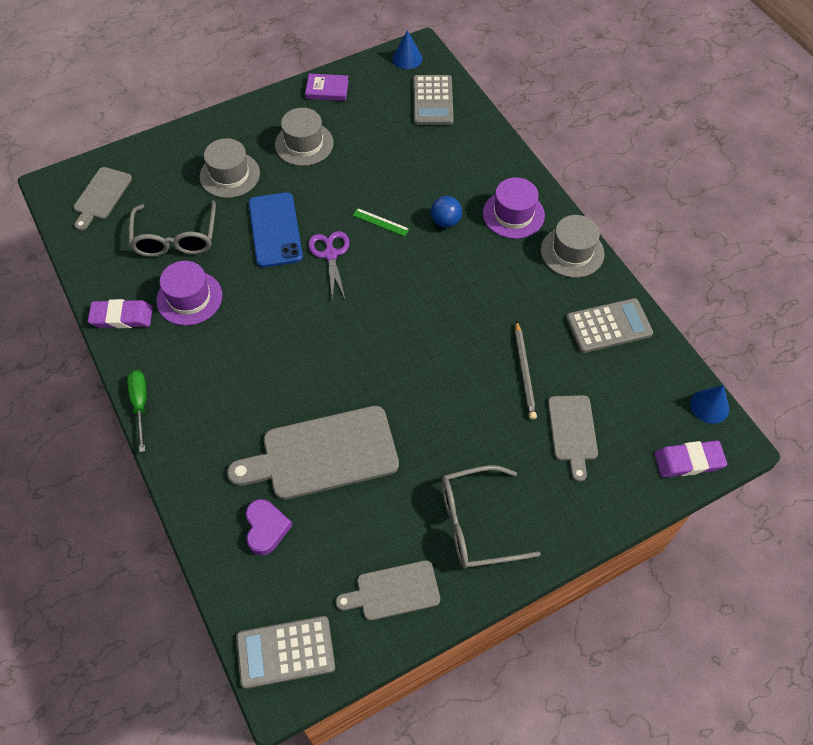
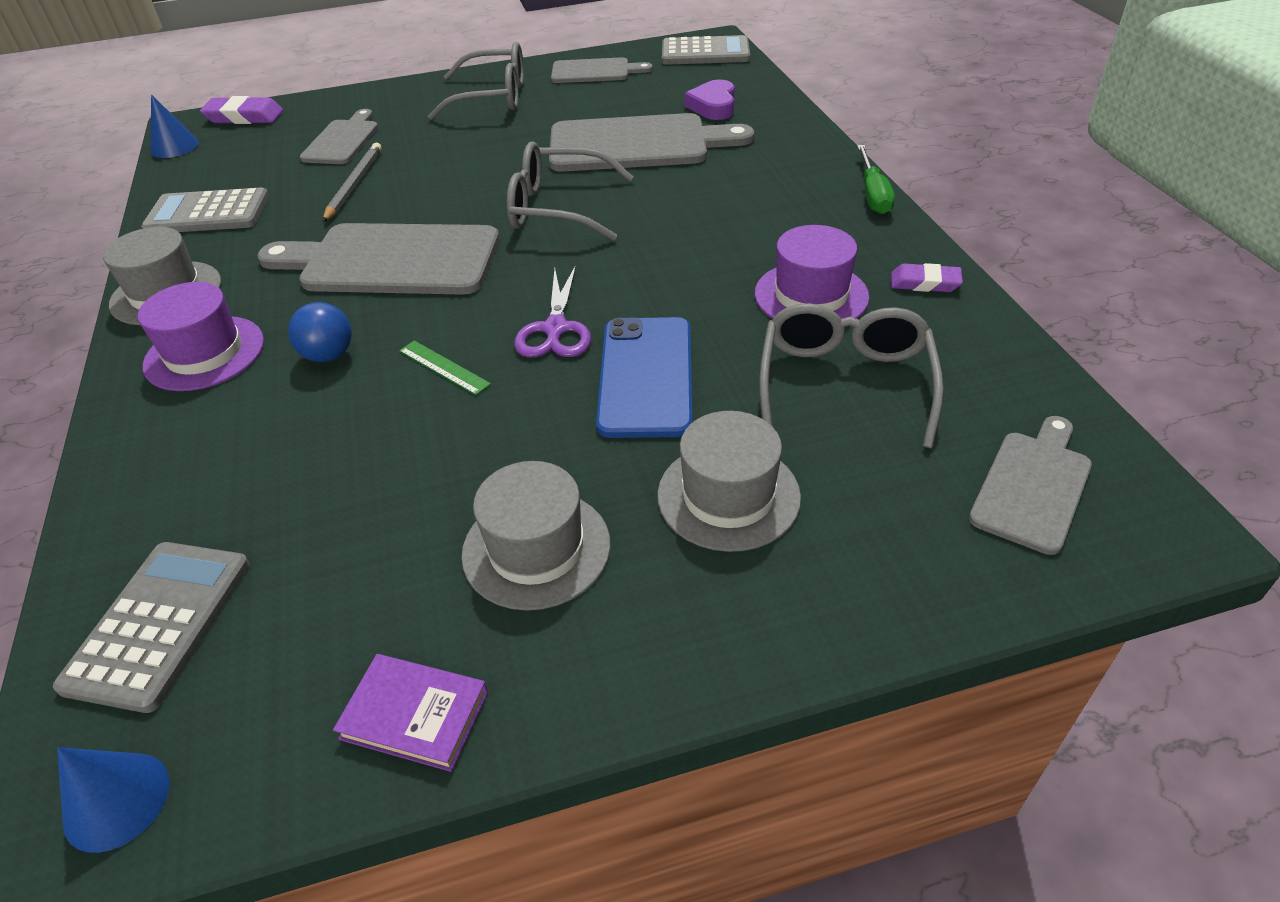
camera: 165 degrees left, 15 degrees down
purple eraser [88,299,153,328] -> purple eraser [891,263,963,292], size x0.66
none -> grey cutting board [257,223,500,295]
none -> grey glasses [507,142,633,241]

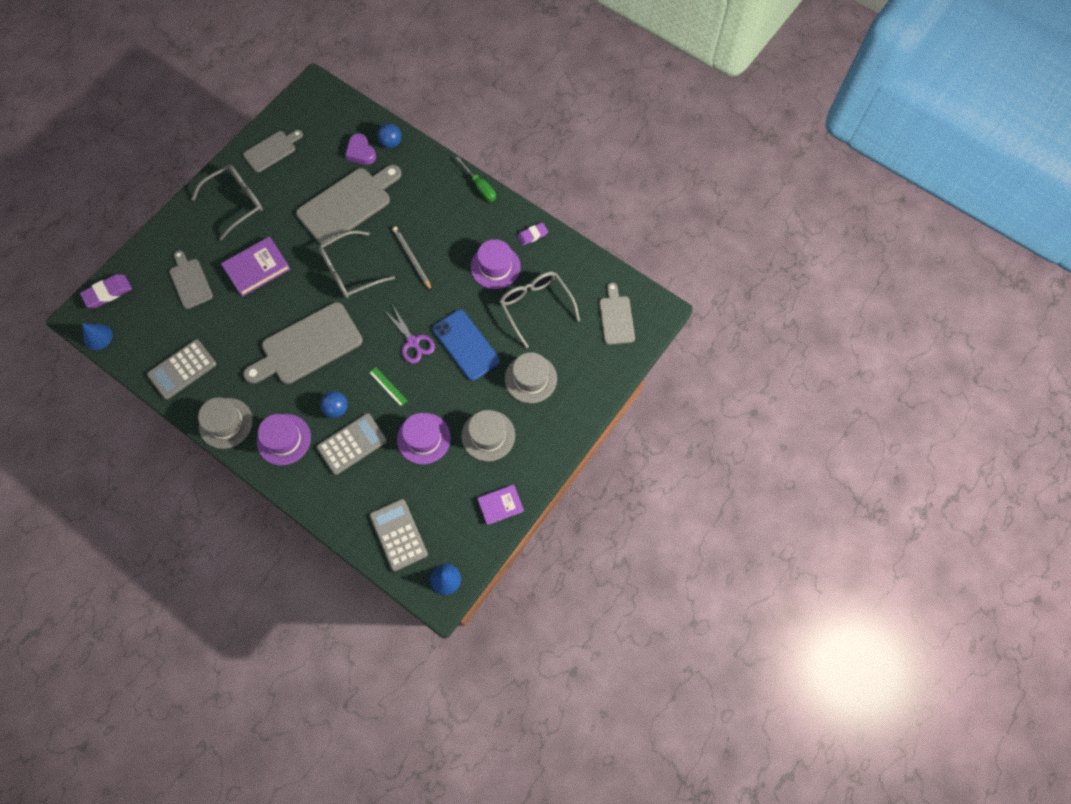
camera: 40 degrees left, 25 degrees up
grey pencil [323,143,382,222] -> grey pencil moved to [392,227,432,291]
green ruler [399,341,491,395] -> green ruler turned 45 degrees clockwise [369,367,408,406]
grey calculator [662,35,750,65] -> grey calculator moved to [317,413,387,475]
none -> purple book [221,236,290,297]
none -> blue ball [377,123,402,148]
none -> purple hat [397,413,451,464]

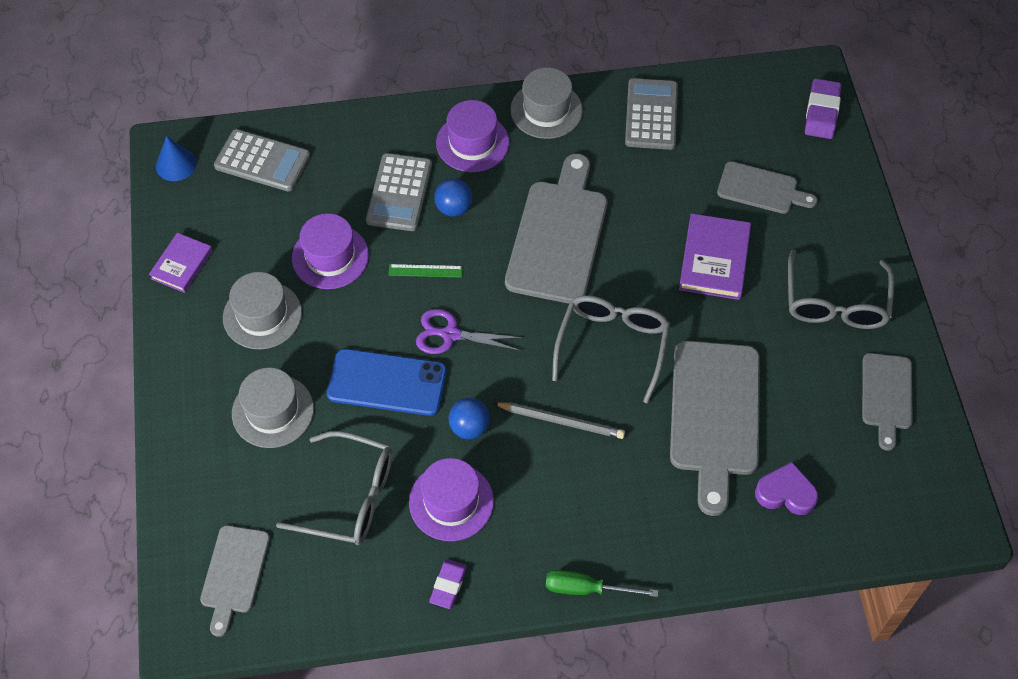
camera: 135 degrees right, 10 degrees down
blue cone [82,323,112,350] -> none
blue ball [377,123,402,148] -> blue ball moved to [449,398,490,439]
grey cutting board [599,283,635,345] -> grey cutting board turned 60 degrees clockwise [200,525,270,637]

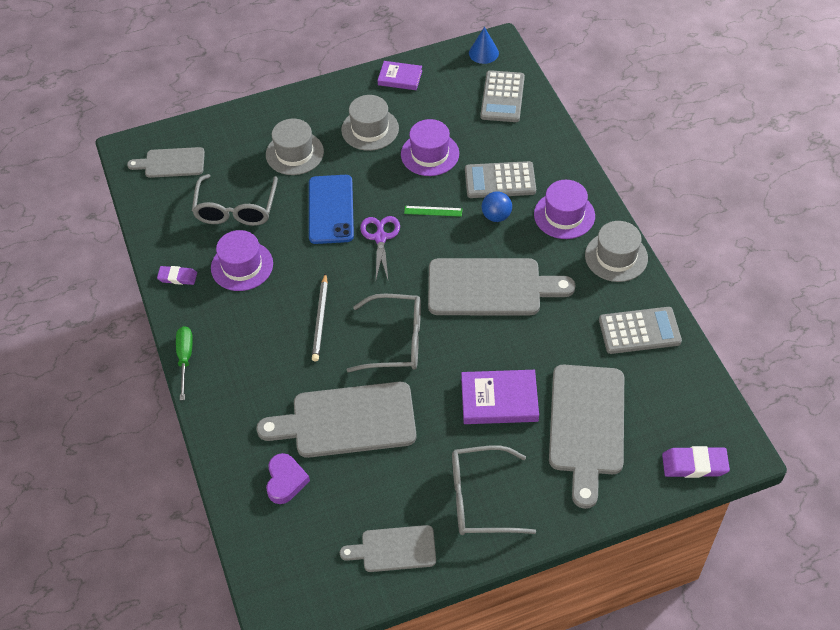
camera: 80 degrees right, 5 degrees down
green ruler [388,264,463,278] -> green ruler turned 75 degrees counterclockwise [404,206,462,217]
blue ball [449,398,490,439] -> none
grey cutting board [717,161,817,214] -> grey cutting board [549,365,624,509], size x1.76

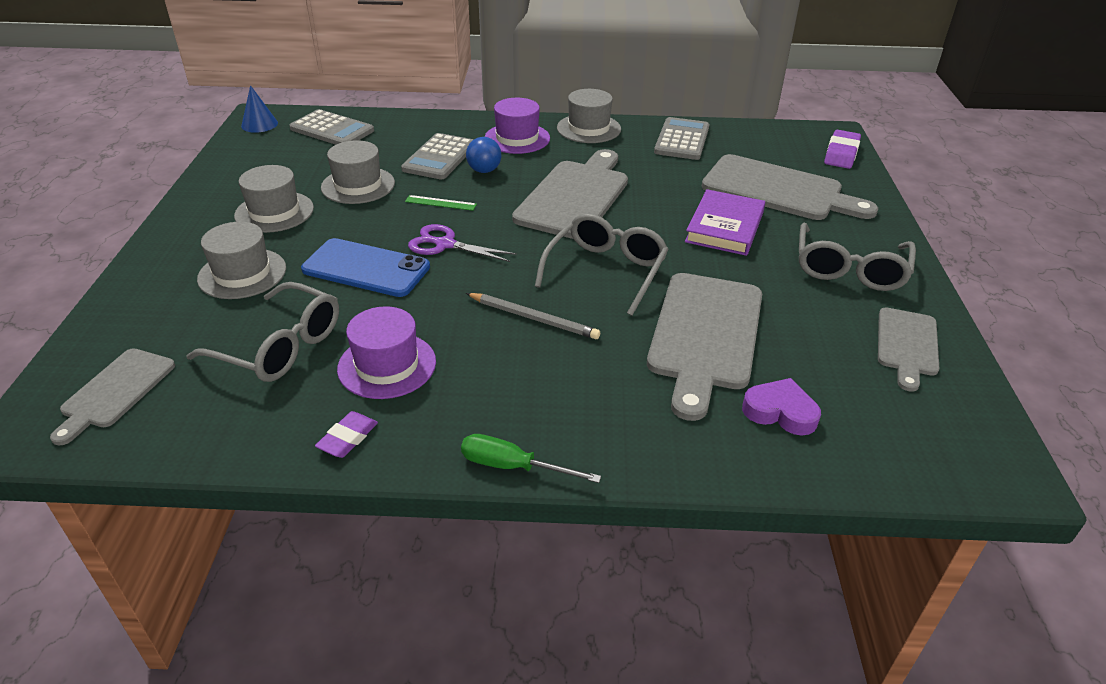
camera: 70 degrees left, 15 degrees down
purple book [377,61,422,90] -> none
purple hat [401,119,459,176] -> grey hat [321,140,395,204]
green ruler [404,206,462,217] -> green ruler turned 75 degrees clockwise [405,195,477,211]

